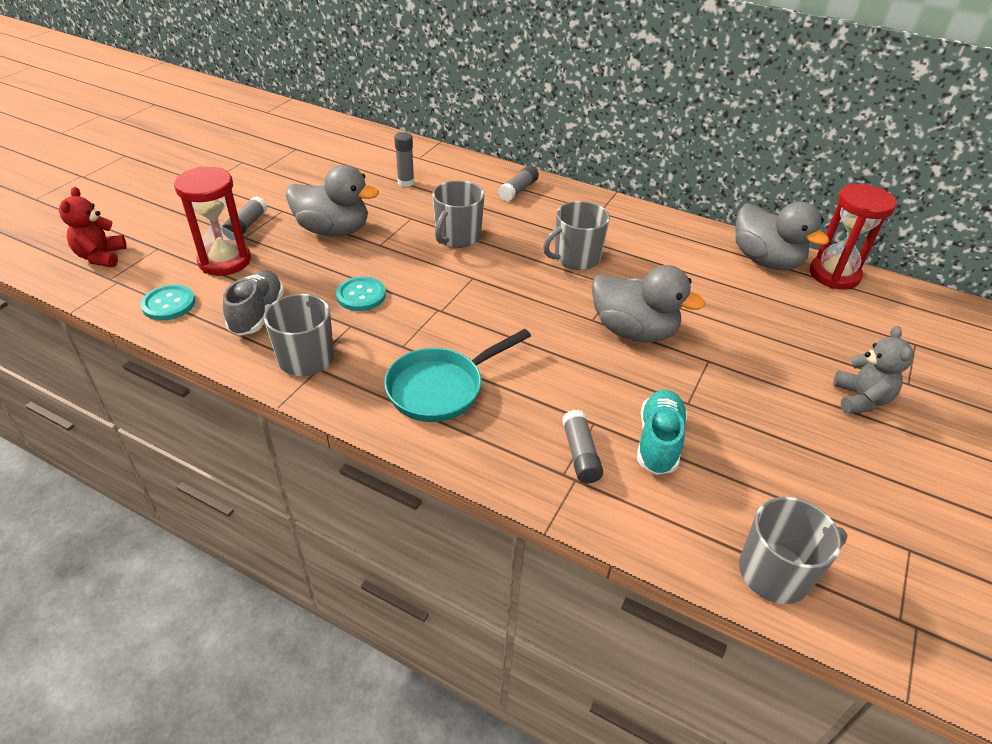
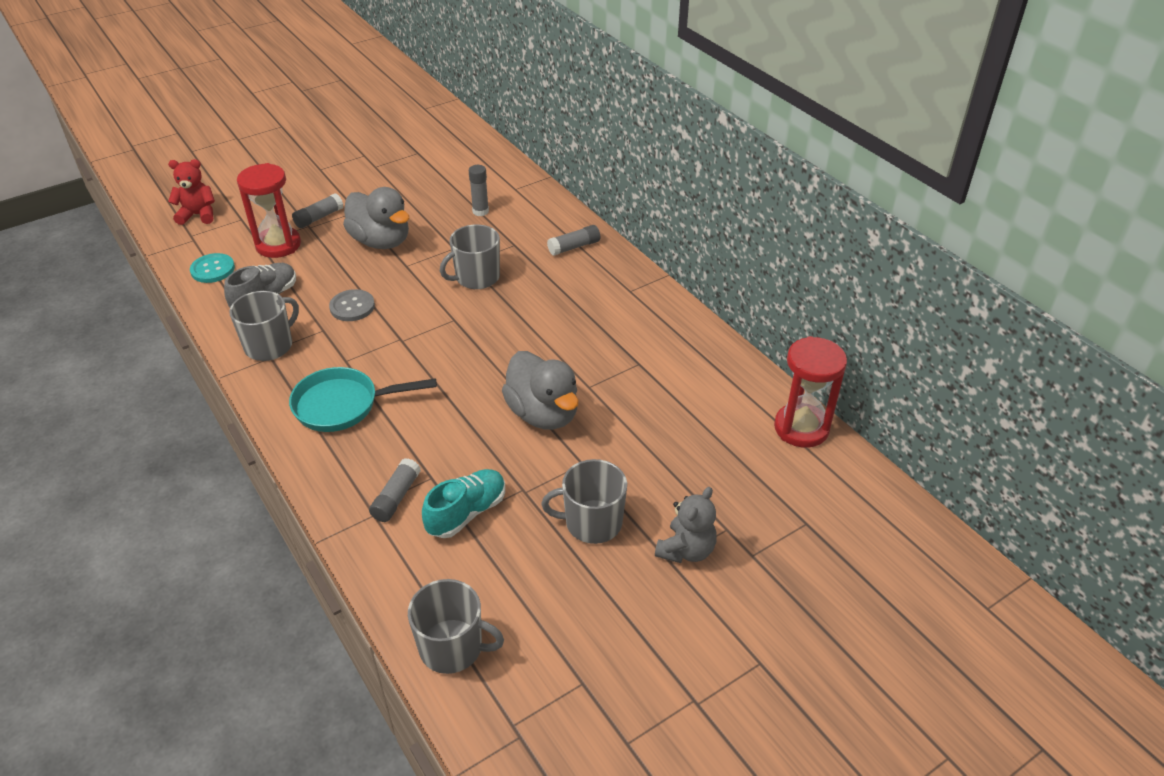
camera: 30 degrees right, 0 degrees up
red teddy bear [59,187,127,267] -> red teddy bear turned 60 degrees clockwise [168,159,215,225]
turquoise button [336,277,386,311] -> grey button [329,289,375,321]
grey mug [543,201,610,270] -> grey mug moved to [542,459,627,544]
grey duck [735,201,829,270] -> none

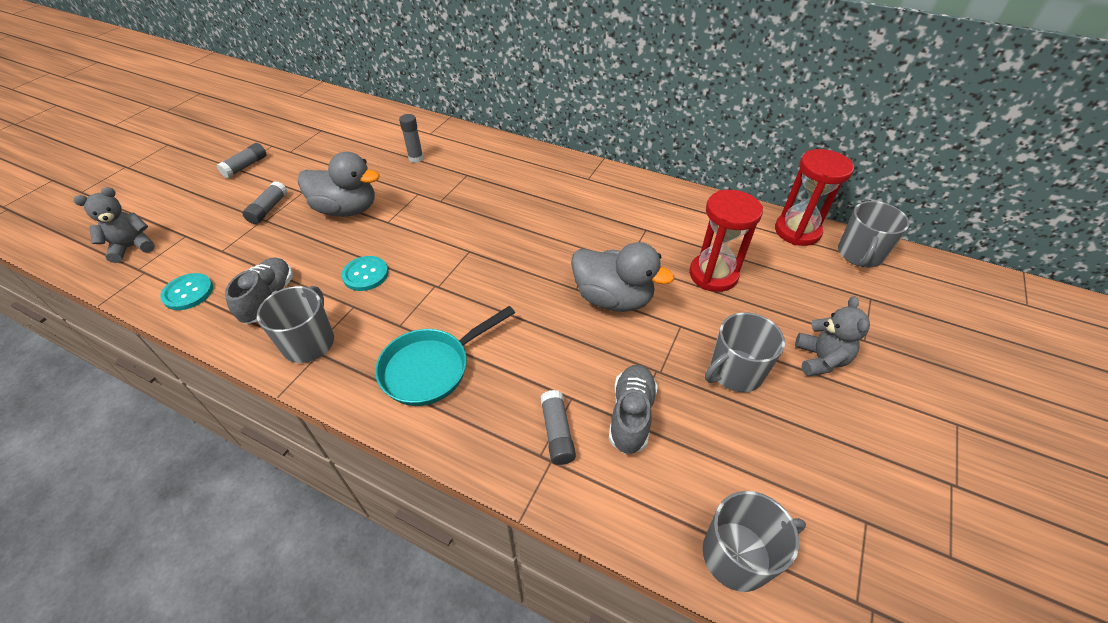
camera: 30 degrees left, 5 degrees up
red teddy bear [168,159,215,225] -> grey teddy bear [74,187,155,263]
red hourglass [237,163,301,258] -> red hourglass moved to [689,190,763,292]
grey button [329,289,375,321] -> turquoise button [341,256,389,291]
turquoise shoe [422,469,505,538] -> grey shoe [609,365,658,454]
grey mug [440,224,500,289] -> grey mug moved to [838,201,910,267]
grey glue stick [547,225,600,256] -> grey glue stick moved to [217,143,267,178]

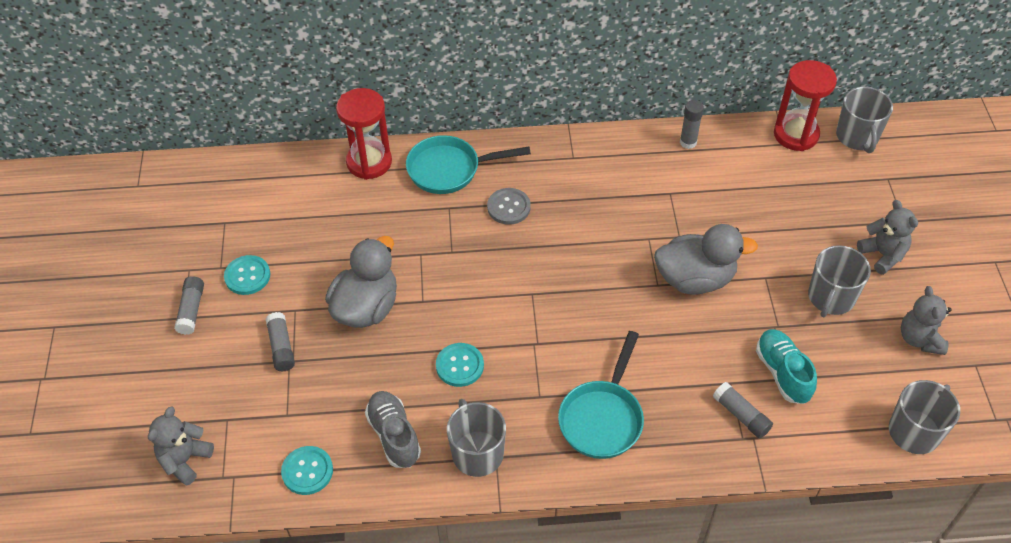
camera: 30 degrees left, 5 degrees up
grey duck [298,152,380,217] -> grey duck turned 45 degrees counterclockwise [325,236,397,328]
grey glue stick [399,114,424,163] -> grey glue stick moved to [680,100,704,149]
grey shoe [609,365,658,454] -> turquoise shoe [756,329,817,404]
red hourglass [689,190,763,292] -> red hourglass moved to [336,88,392,180]
none -> turquoise button [224,255,270,295]
none -> turquoise pan [406,135,531,194]
none -> grey button [487,188,531,225]
none -> grey teddy bear [901,286,952,355]

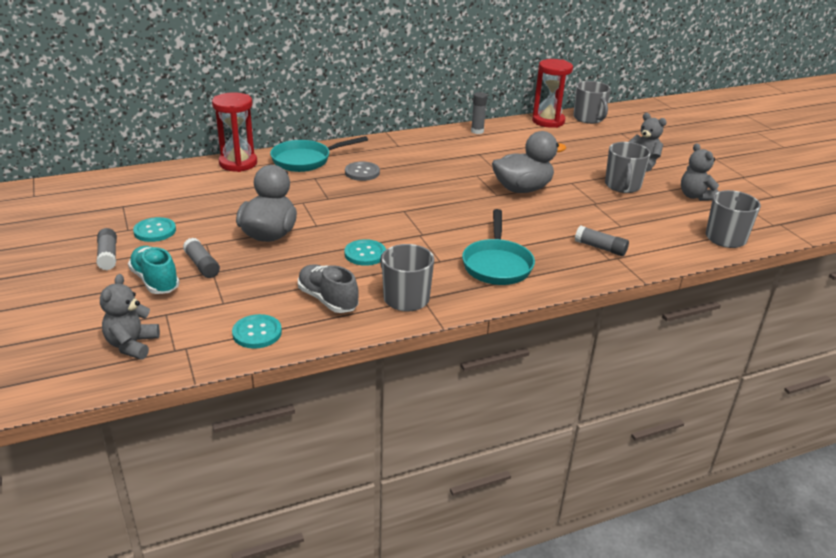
camera: 20 degrees left, 20 degrees down
turquoise shoe [756,329,817,404] -> turquoise shoe moved to [128,246,180,294]

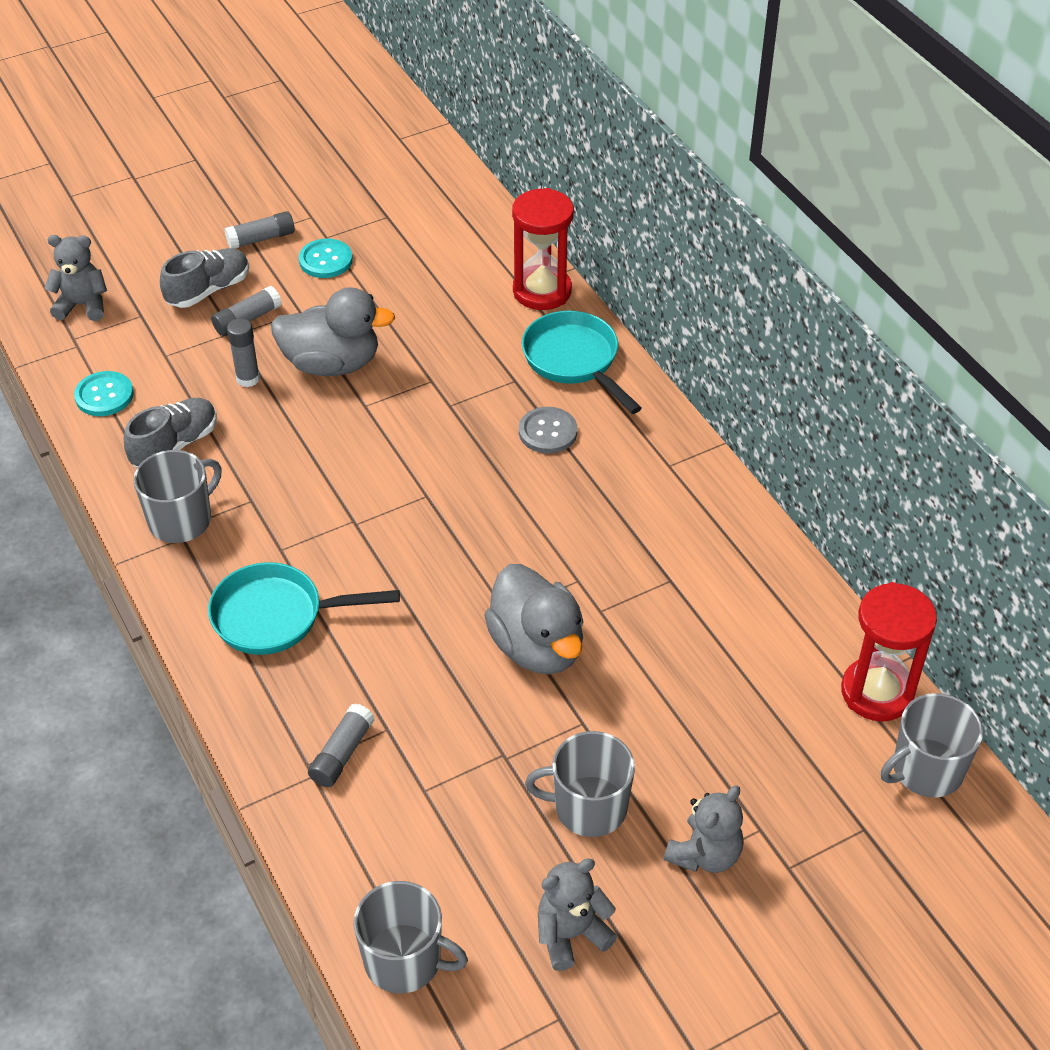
camera: 85 degrees right, 15 degrees up
turquoise shoe [128,246,180,294] -> grey shoe [160,248,249,308]
turquoise button [345,239,386,266] -> none
grey glue stick [471,92,487,134] -> grey glue stick moved to [227,318,260,387]

